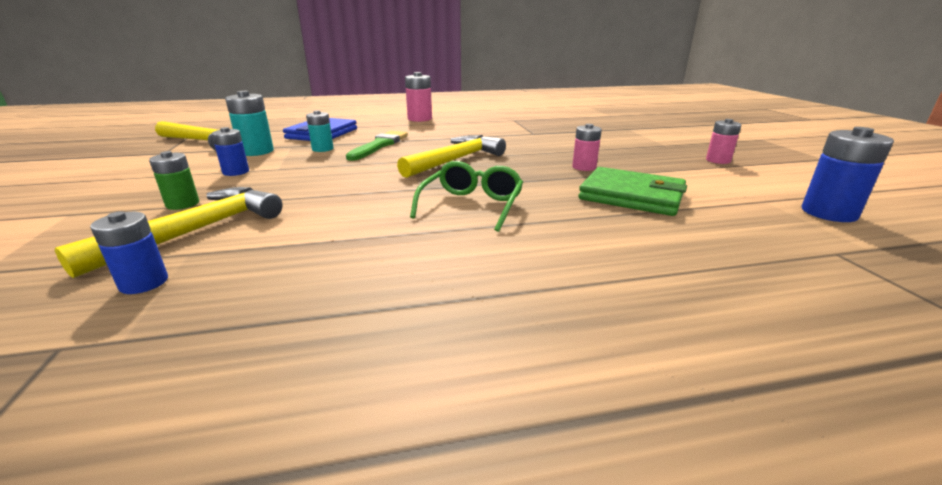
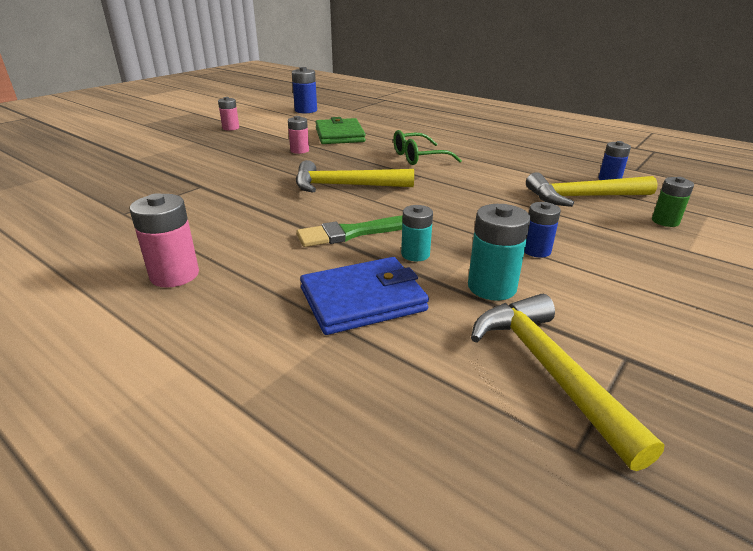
camera: 130 degrees left, 5 degrees up
green battery [149,151,199,210] -> green battery moved to [652,177,694,227]

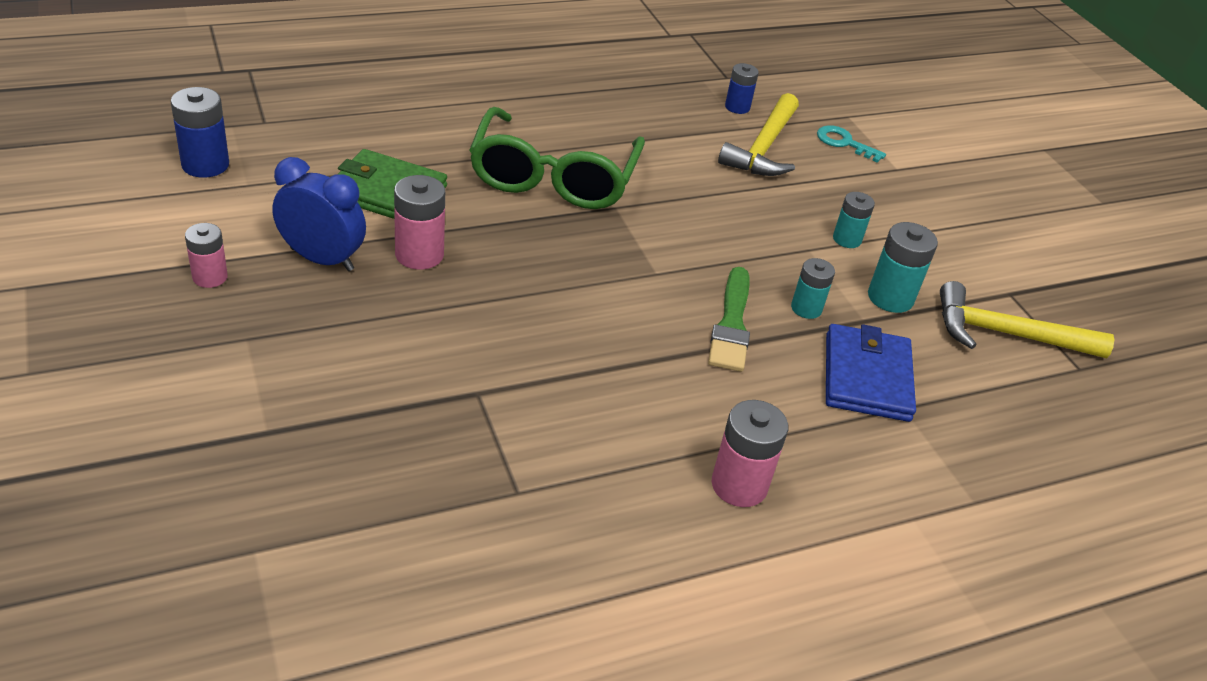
camera: 65 degrees left, 10 degrees up
pink battery [288,116,309,154] -> pink battery [394,175,445,270], size x1.52
yellow hammer [296,160,414,192] -> none
green glasses [393,130,462,165] -> green glasses [469,107,645,209], size x1.75
blue battery [524,202,561,258] -> turquoise battery [833,192,875,248]
green battery [652,177,694,227] -> turquoise key [817,125,886,163]
none -> blue clock [272,157,366,271]

